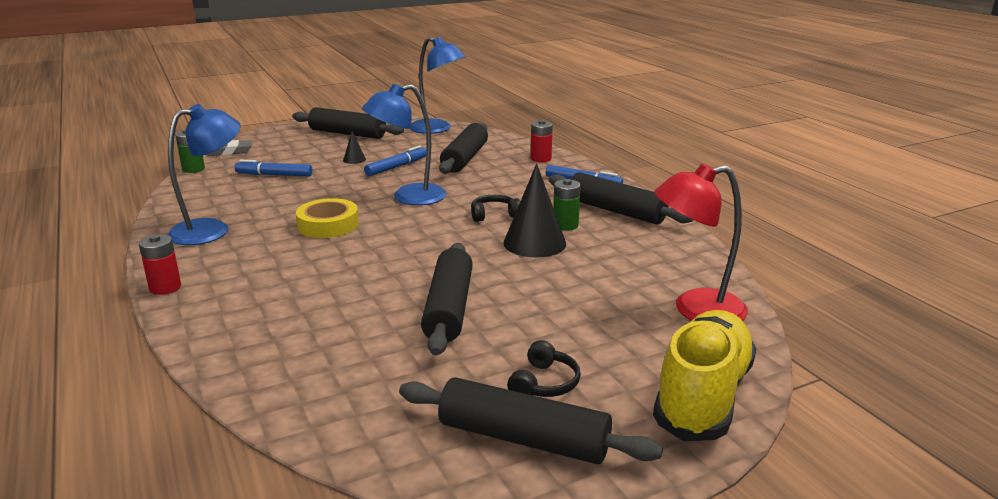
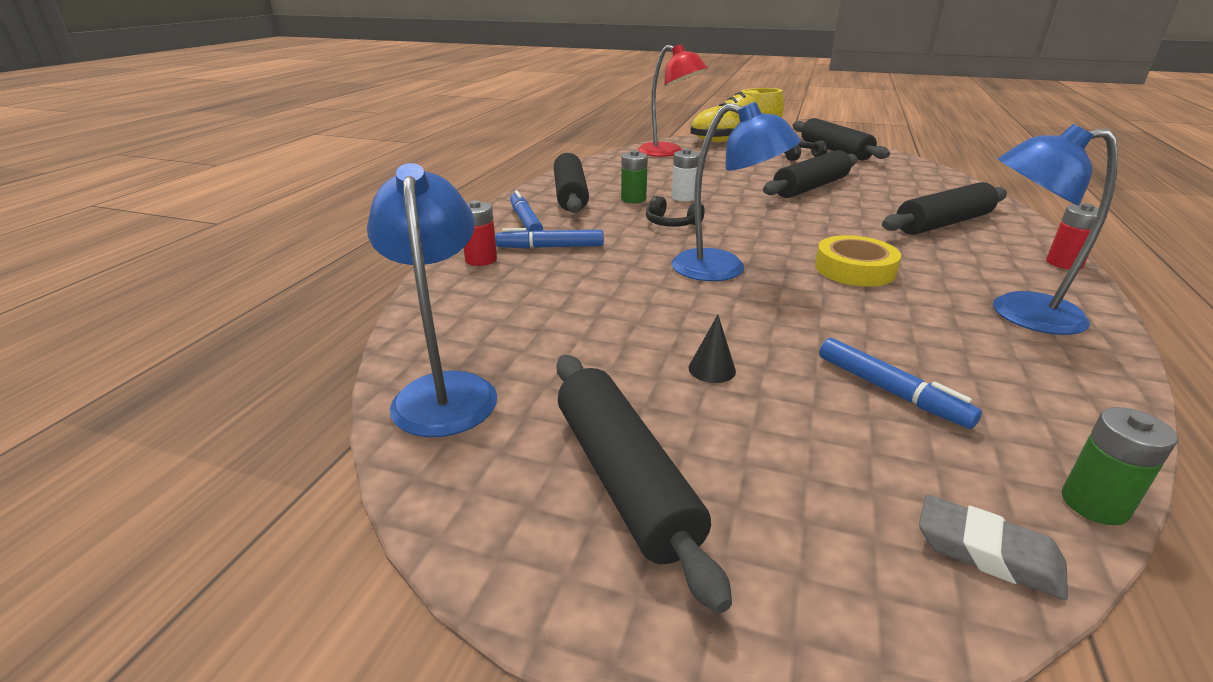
camera: 135 degrees left, 5 degrees up
blue marker [364,146,427,176] -> blue marker moved to [495,228,604,249]
black rolling pin [439,123,488,174] -> black rolling pin moved to [882,182,1007,235]
black cone [503,164,566,258] -> white battery [672,149,700,202]

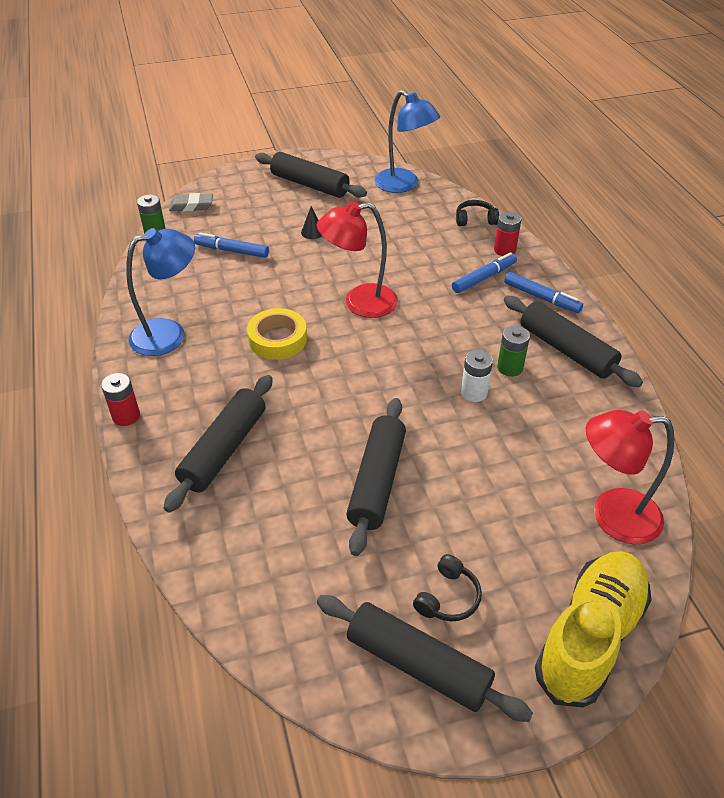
camera: 145 degrees right, 15 degrees up
black headphones [646,196,705,227] -> black headphones moved to [456,200,499,226]
blue lamp [672,102,801,281] -> red lamp [317,201,398,318]

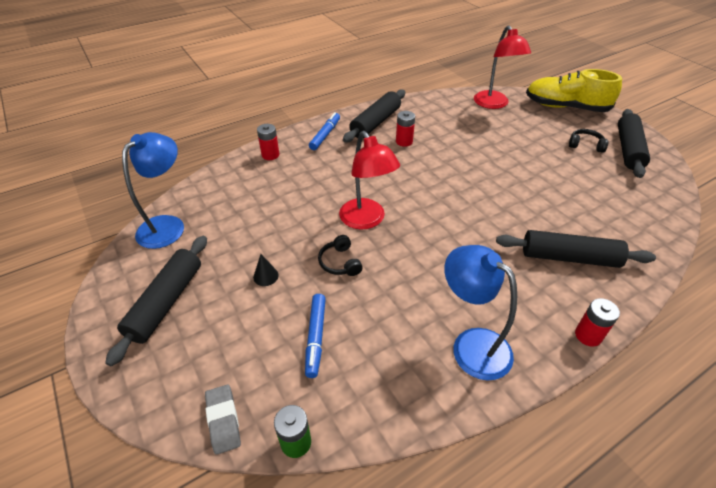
camera: 105 degrees left, 0 degrees up
yellow tape [247,308,307,359] -> none
black rolling pin [346,398,406,556] -> none
blue marker [452,252,517,293] -> none
black headphones [456,200,499,226] -> black headphones moved to [318,235,363,276]
white battery [461,350,493,402] -> none
green battery [497,326,530,377] -> red battery [396,111,415,147]

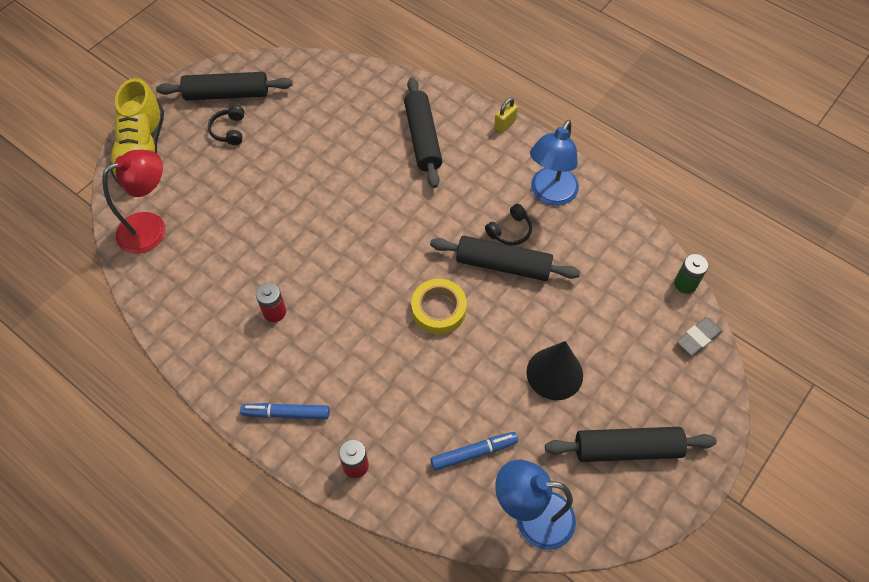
camera: 110 degrees left, 15 degrees up
black cone [253,254,279,286] -> black cone [526,341,583,400], size x2.15
blue marker [305,294,326,378] -> blue marker moved to [431,432,518,471]
black headphones [318,235,363,276] -> black headphones moved to [485,204,532,245]
red lamp [339,131,400,230] -> yellow tape [411,279,467,334]
black rolling pin [343,90,405,143] -> black rolling pin moved to [430,236,580,281]
red battery [575,298,620,347] -> yellow padlock [494,98,518,133]

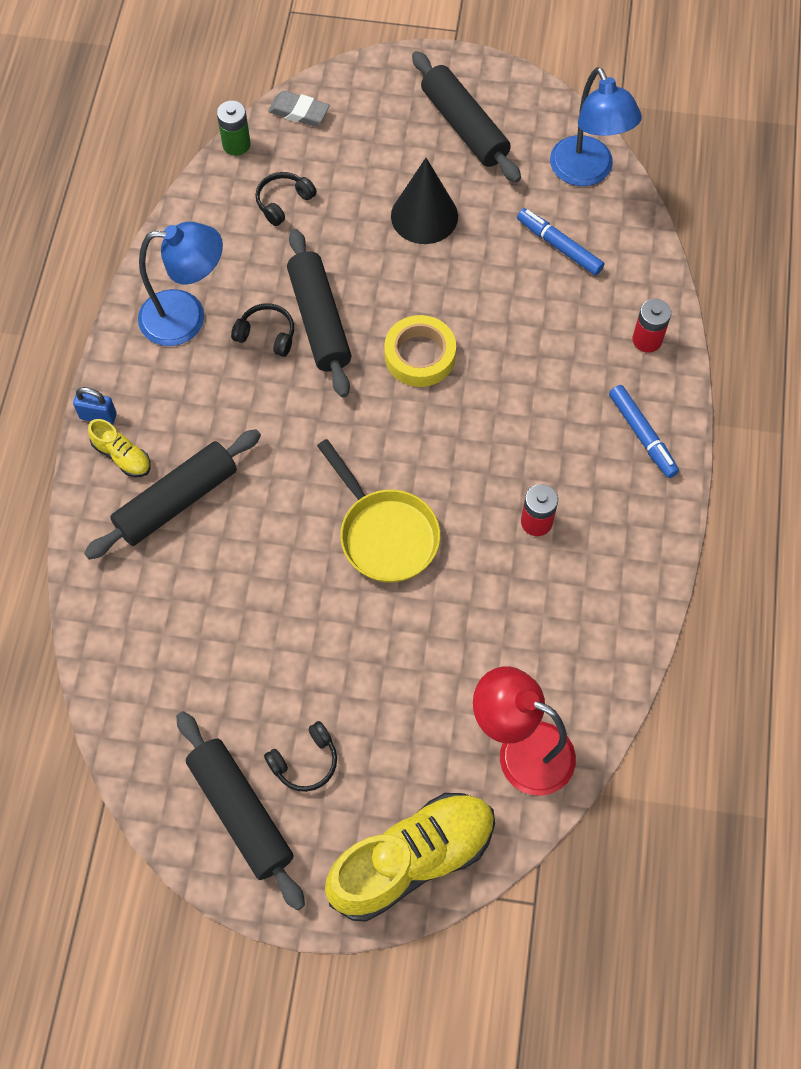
camera: 120 degrees left, 5 degrees up
yellow padlock [494,98,518,133] -> blue padlock [73,387,117,425]
none -> yellow shoe [88,419,151,477]
none -> black headphones [255,172,317,226]
none -> yellow pan [317,439,441,583]

